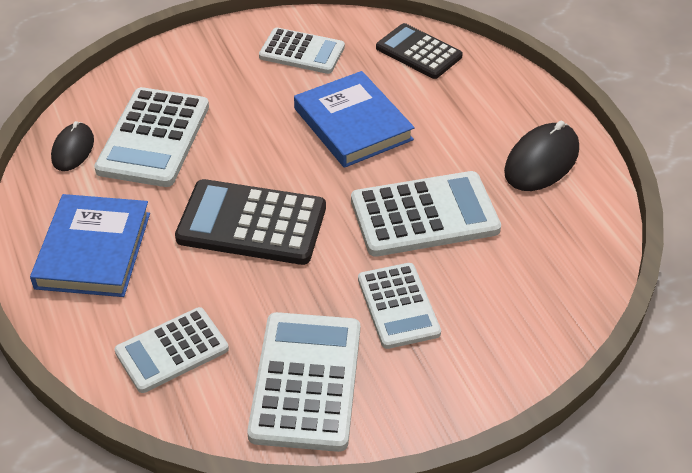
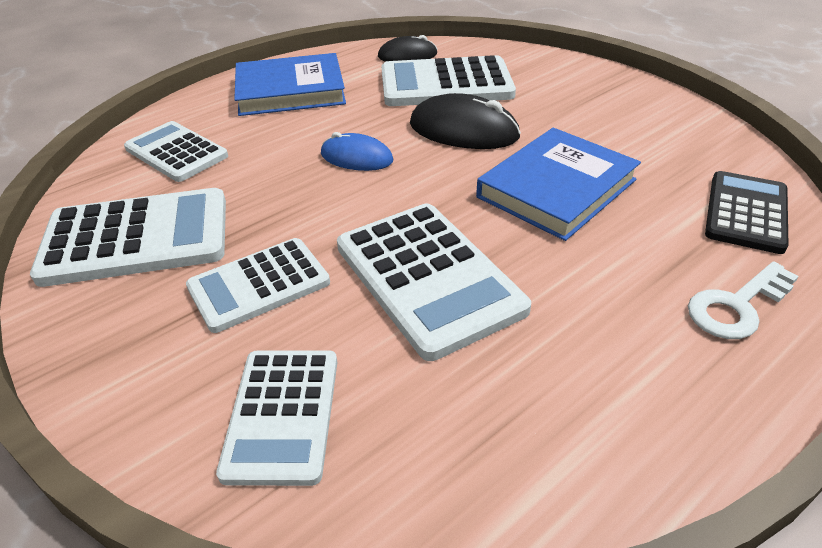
camera: 75 degrees right, 5 degrees down
black calculator [175,179,326,265] -> blue mouse [321,132,393,171]
white calculator [259,28,345,74] -> white calculator moved to [216,350,337,486]
black mouse [504,121,579,191] -> black mouse moved to [410,93,521,149]
none -> white key [688,261,799,339]

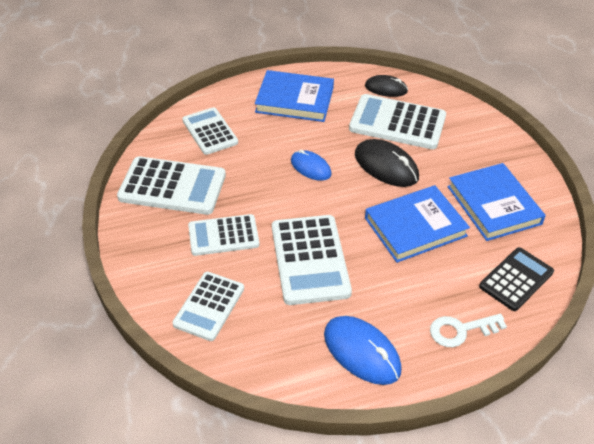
camera: 20 degrees right, 5 degrees up
none -> blue mouse [324,316,402,385]
none -> blue book [447,163,546,241]

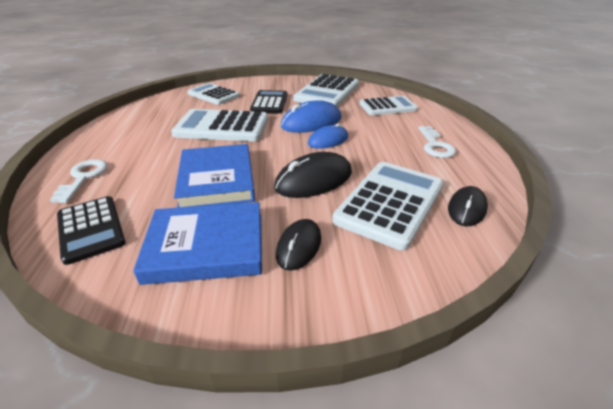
camera: 105 degrees right, 10 degrees down
white calculator [188,214,260,256] -> black calculator [250,90,288,113]
blue book [255,70,334,122] -> white key [418,126,456,158]
blue mouse [324,316,402,385] -> blue mouse moved to [281,100,341,133]
none -> black mouse [276,219,321,271]

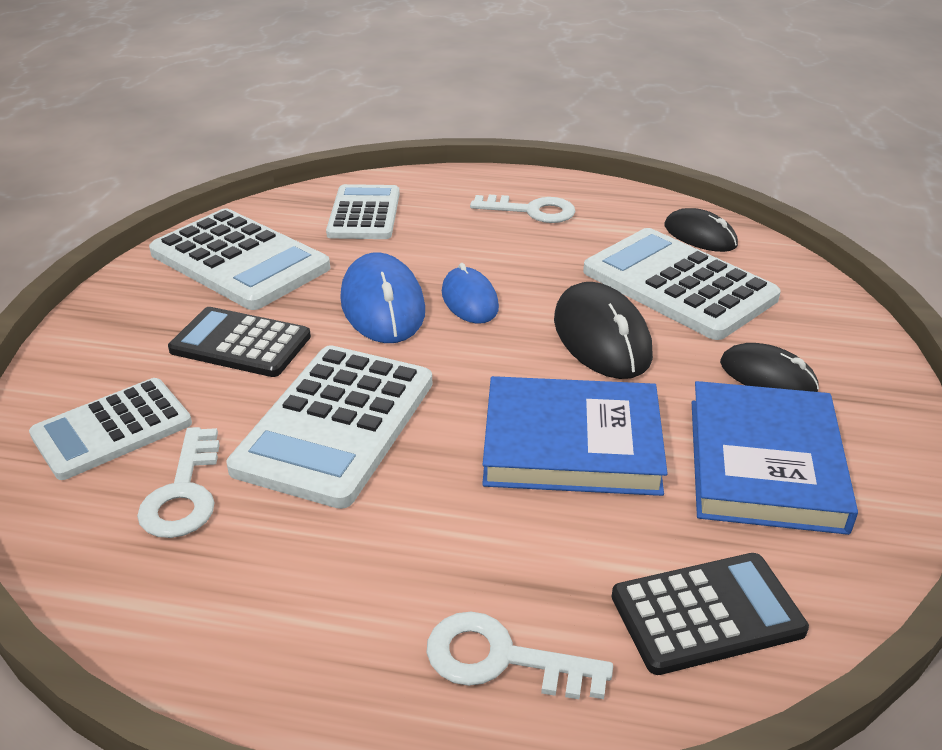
camera: 75 degrees left, 0 degrees up
none -> white key [137,427,220,538]

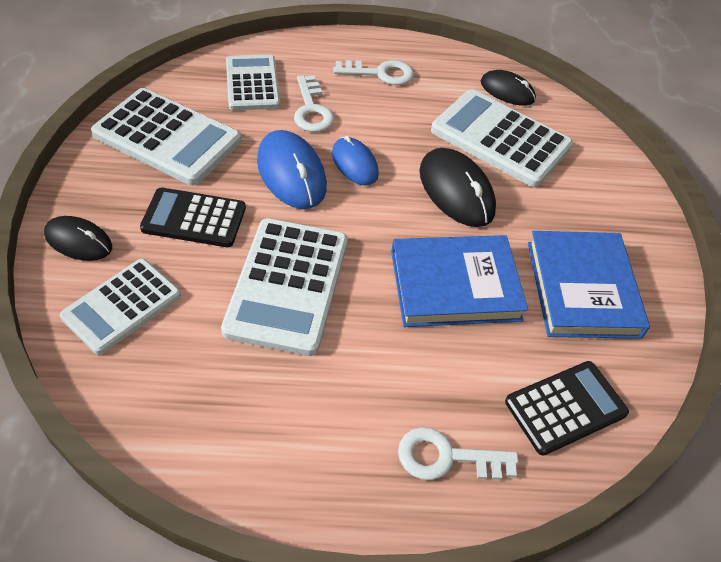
camera: 15 degrees left, 15 degrees up
white key [137,427,220,538] -> white key moved to [294,75,334,132]
black mouse [720,343,819,392] -> black mouse moved to [44,216,112,261]

